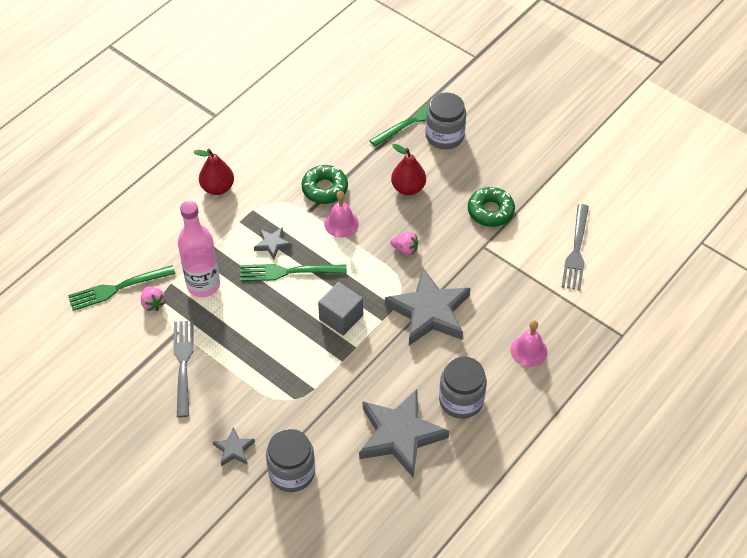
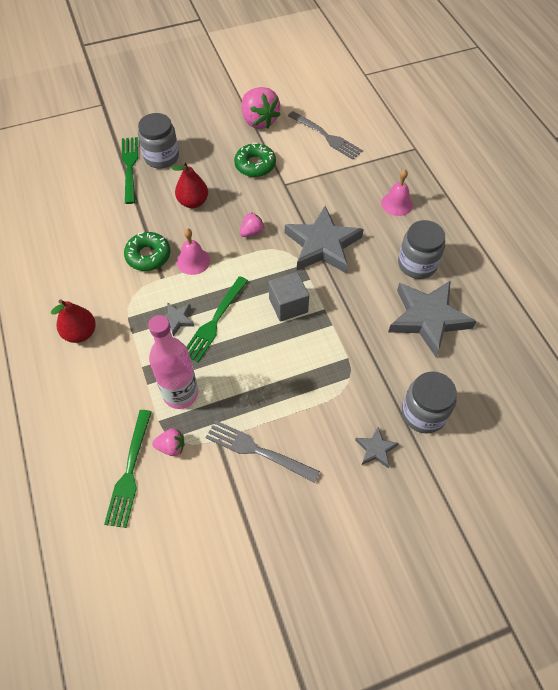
camera: 60 degrees left, 5 degrees up
none -> pink strawberry [242,87,281,129]

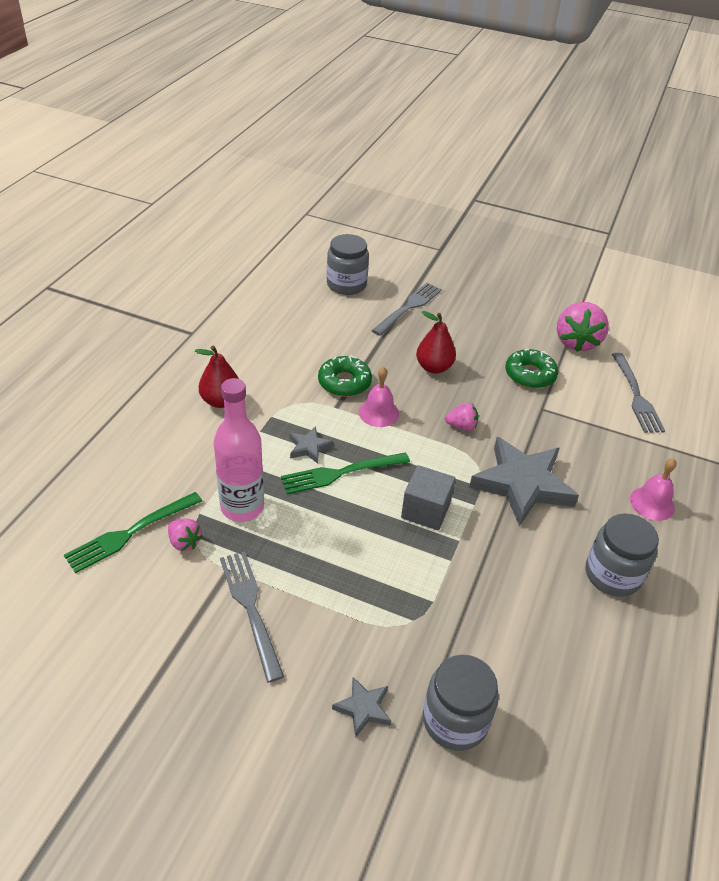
camera: 40 degrees right, 15 degrees down
green fork [122,137,138,204] -> grey fork [372,283,442,336]
grey jar [138,113,179,168] -> grey jar moved to [327,234,369,295]
grey star [388,280,476,357] -> none

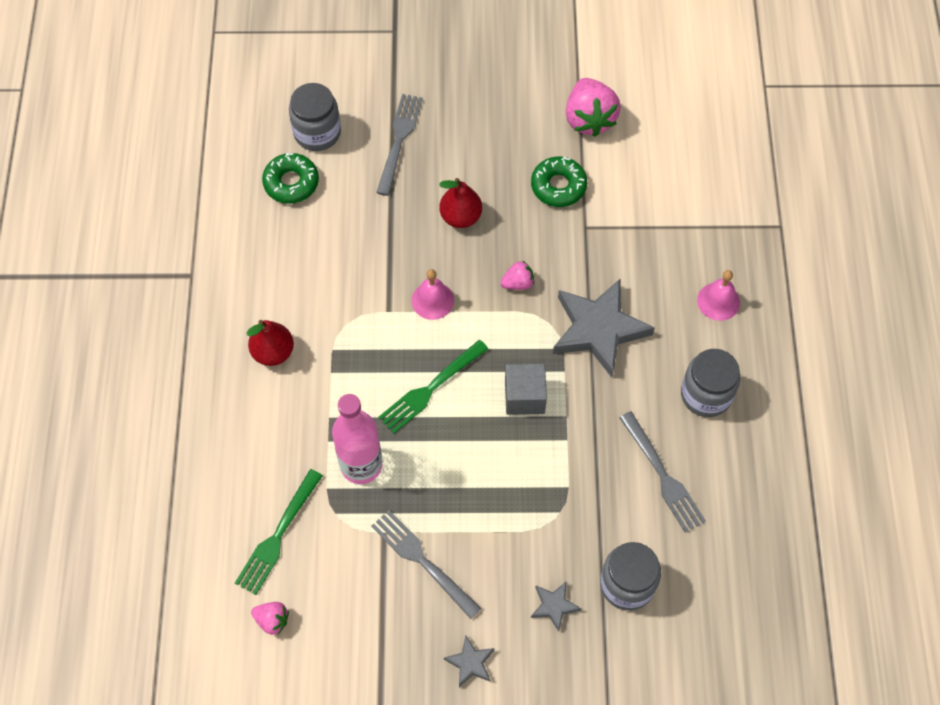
camera: 20 degrees left, 20 degrees up
pink strawberry [168,519,203,551] -> pink strawberry moved to [251,602,289,635]
grey star [289,426,334,464] -> grey star moved to [444,635,494,687]
green donut [318,355,372,397] -> green donut moved to [262,153,319,204]
grey fork [612,353,665,433] -> grey fork moved to [619,411,706,532]

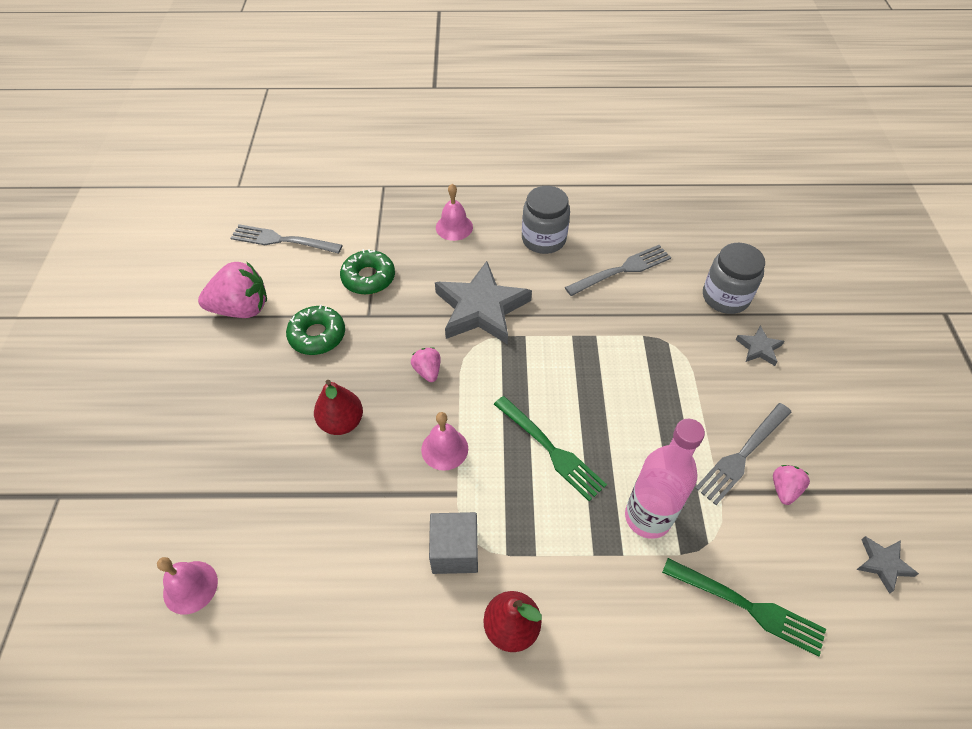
camera: 90 degrees left, 10 degrees down
pink strawberry [251,602,289,635] -> pink strawberry moved to [773,465,810,505]
green donut [262,153,319,204] -> green donut moved to [340,249,395,295]
grey jar [289,83,341,151] -> pink bell [157,557,218,614]
grey fork [376,94,423,196] -> grey fork moved to [231,224,342,254]
grey star [444,635,494,687] -> grey star moved to [856,536,919,594]
grey cube [505,363,547,415] -> grey cube moved to [429,512,478,574]

